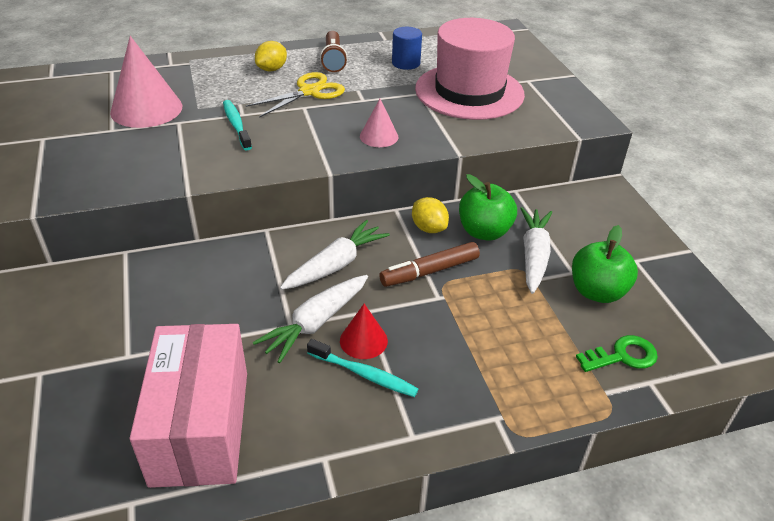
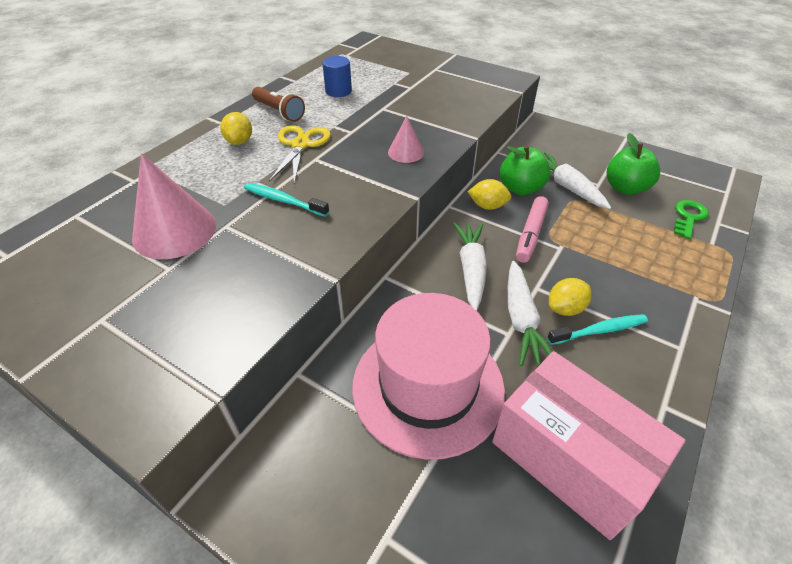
camera: 40 degrees left, 5 degrees up
red cone [340,304,388,359] -> yellow lemon [549,278,592,316]
brown marker [379,242,480,287] -> pink marker [516,196,549,263]
pink hat [415,18,525,120] -> pink hat moved to [352,293,505,460]

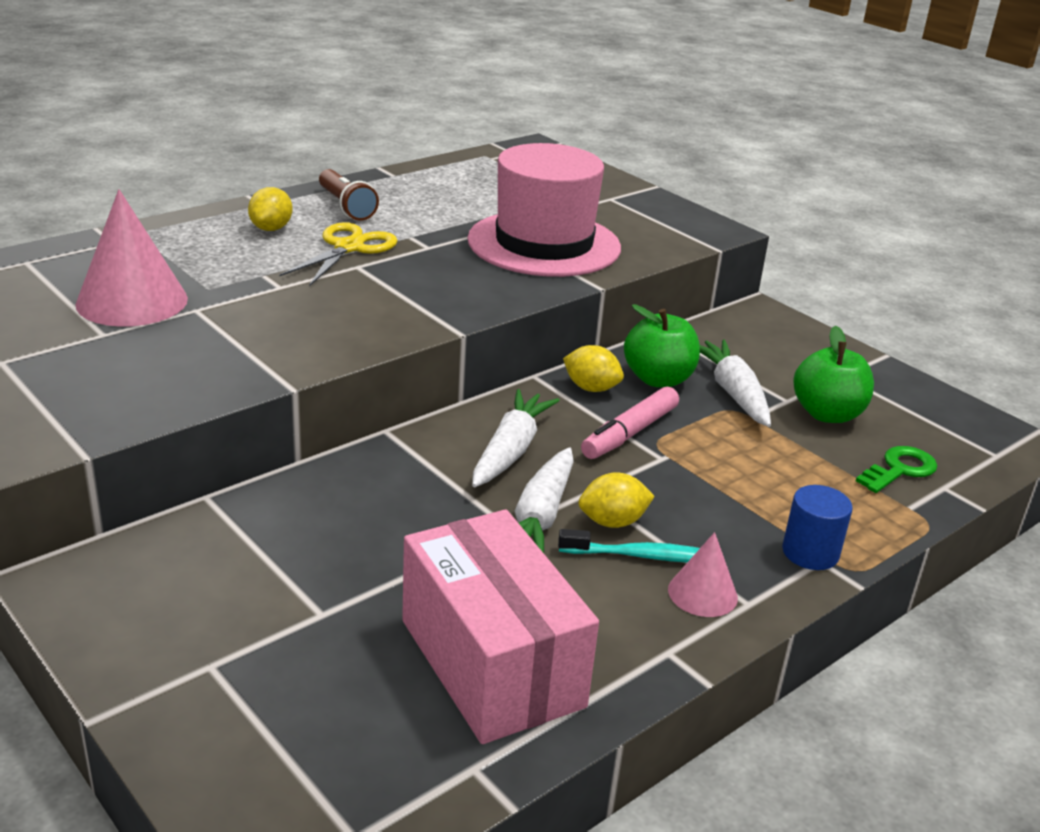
camera: 15 degrees right, 15 degrees down
turquoise toothbrush [244,183,329,217] -> none
blue cylinder [322,56,352,97] -> blue cylinder moved to [782,485,853,570]
pink hat [352,293,505,460] -> pink hat moved to [467,143,621,277]
pink cone [388,116,424,163] -> pink cone moved to [668,532,738,617]

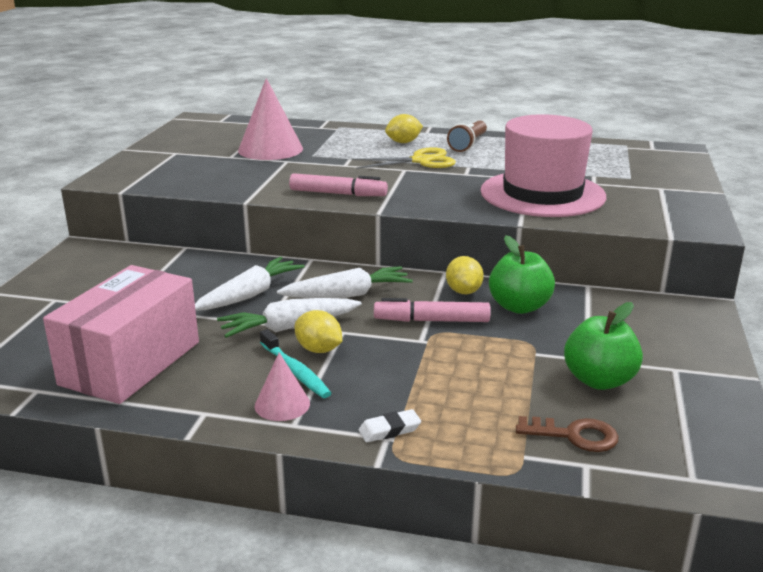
camera: 55 degrees right, 5 degrees down
white carrot [700,339,771,427] -> white carrot moved to [195,257,305,310]
blue cylinder [782,485,853,570] -> white eraser [358,409,421,442]
green key [856,446,937,493] -> brown key [516,416,619,452]
none -> pink marker [289,173,388,196]

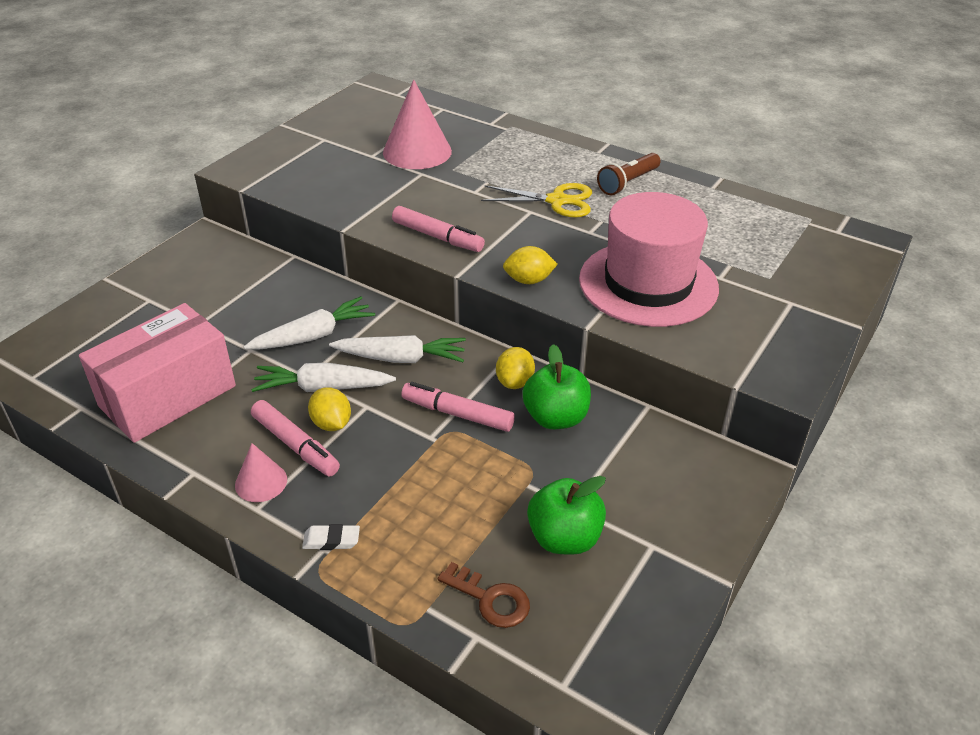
camera: 20 degrees right, 15 degrees up
turquoise toothbrush [260,329,331,398] -> pink marker [251,400,340,476]
yellow lemon [385,114,423,143] -> yellow lemon moved to [503,246,558,284]

